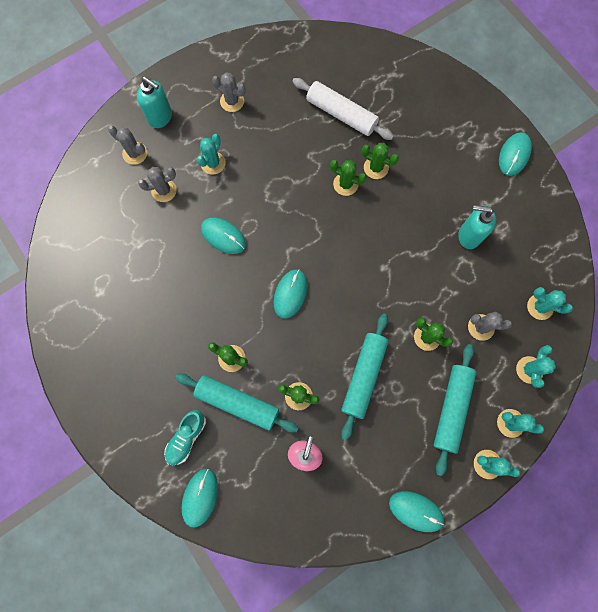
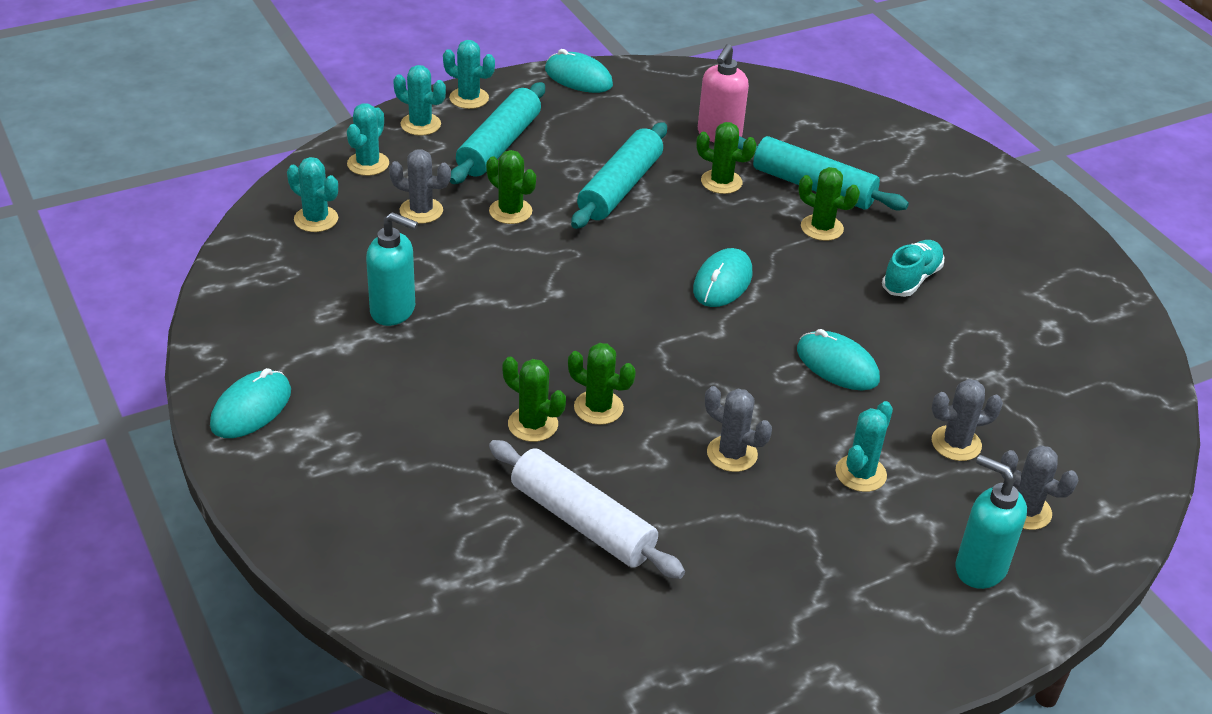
camera: 175 degrees left, 35 degrees down
turquoise shoe [164,410,206,465] -> turquoise shoe moved to [882,240,944,297]
turquoise mouse [182,469,218,527] -> none
grey cactus [212,73,246,112] -> grey cactus moved to [705,386,772,472]

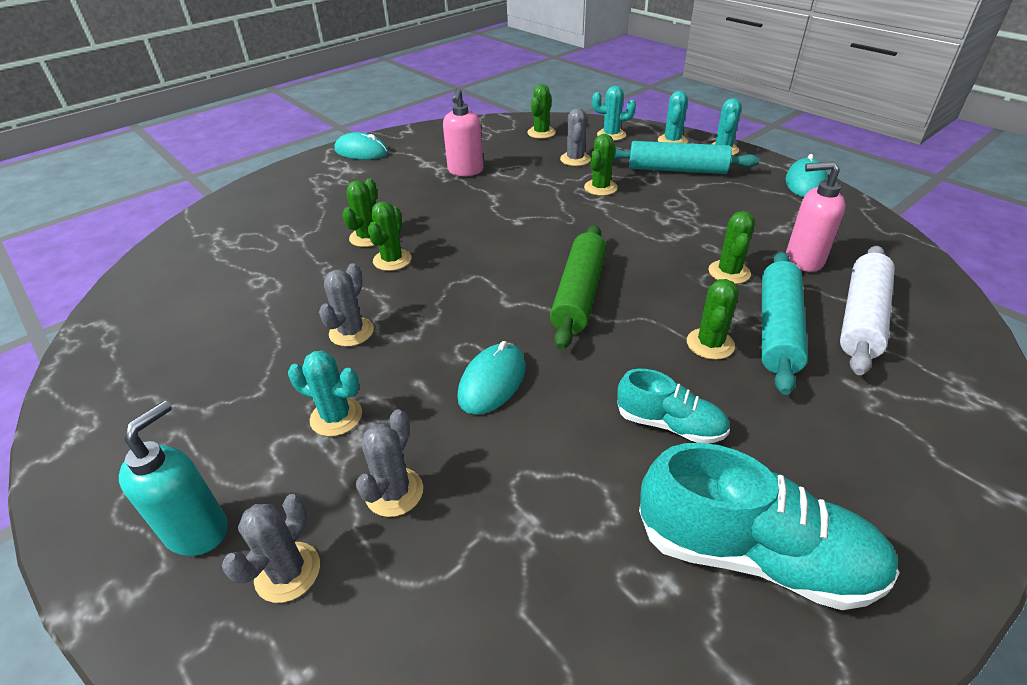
camera: 80 degrees right, 0 degrees up
turquoise cactus [287,157,338,232] -> green cactus [527,84,556,139]
turquoise soap dispenser [366,212,418,326] -> pink soap dispenser [443,88,483,176]
white rolling pin [489,440,685,579] -> white rolling pin moved to [840,246,895,375]
turquoise rolling pin [571,122,667,229] -> none
turquoise mouse [693,248,752,307] -> green rolling pin [550,225,606,350]
grey cactus [932,379,1003,461] -> grey cactus turned 45 degrees clockwise [356,409,423,517]
none -> turquoise shoe [639,443,899,610]

